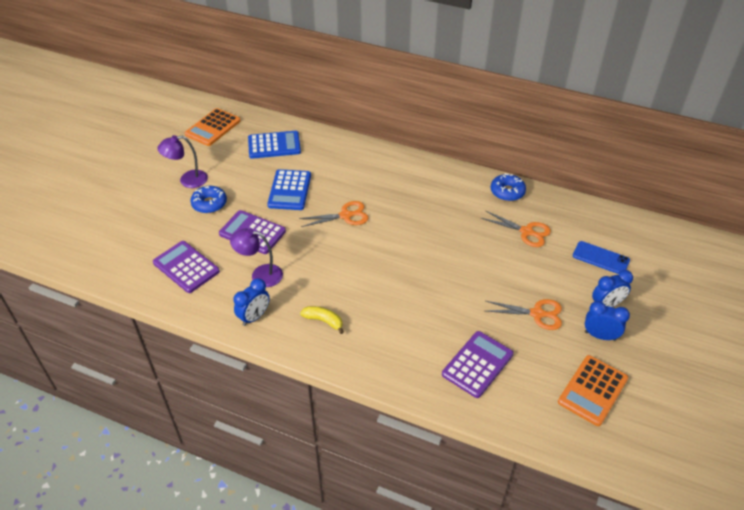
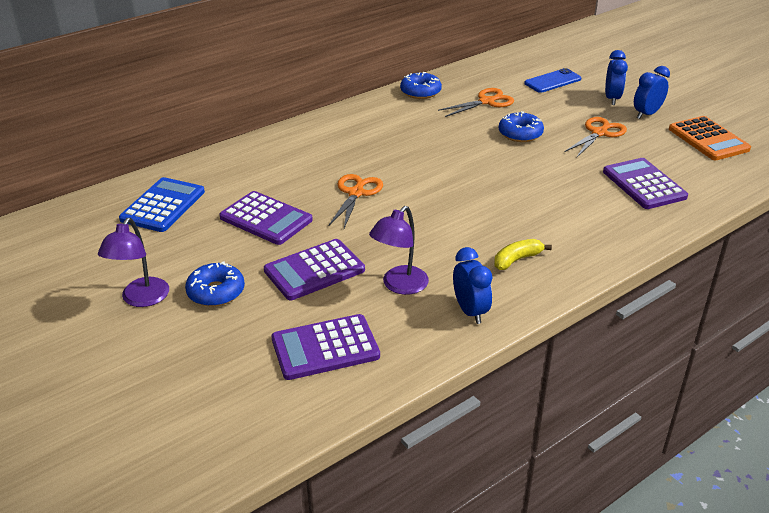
camera: 60 degrees left, 10 degrees down
orange calculator [185,108,241,146] -> none
blue calculator [267,169,311,210] -> purple calculator [219,191,313,245]
none -> blue donut [499,111,544,142]

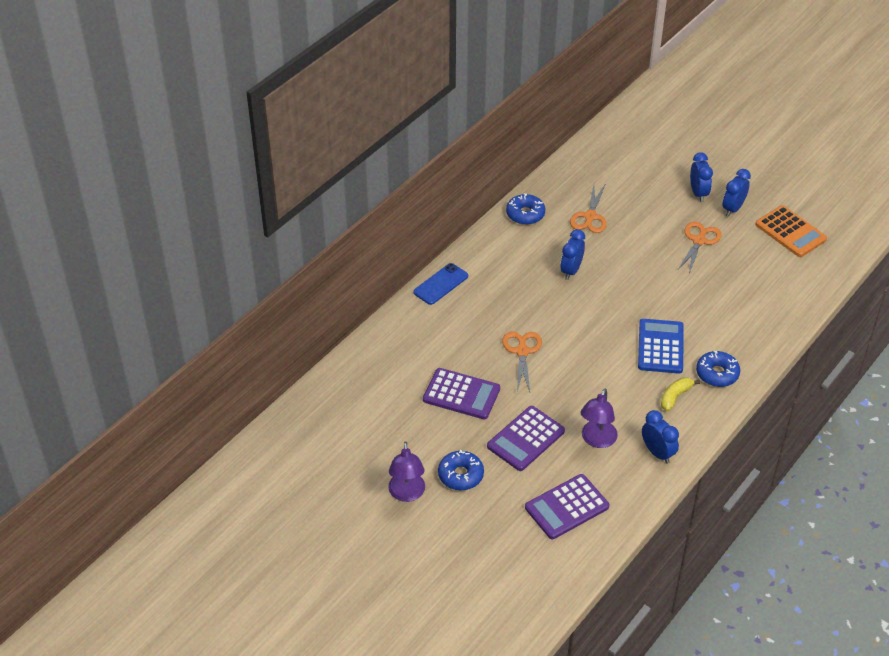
camera: 15 degrees left, 10 degrees up
blue calculator [119,177,205,232] -> blue calculator moved to [638,319,684,374]
orange scissors [438,88,514,117] -> orange scissors turned 150 degrees clockwise [570,183,607,233]
blue donut [499,111,544,142] -> blue donut moved to [696,351,740,387]
blue phone [524,68,581,93] -> blue phone moved to [413,263,468,305]
purple calculator [603,158,688,209] -> none
none -> blue clock [560,229,585,280]

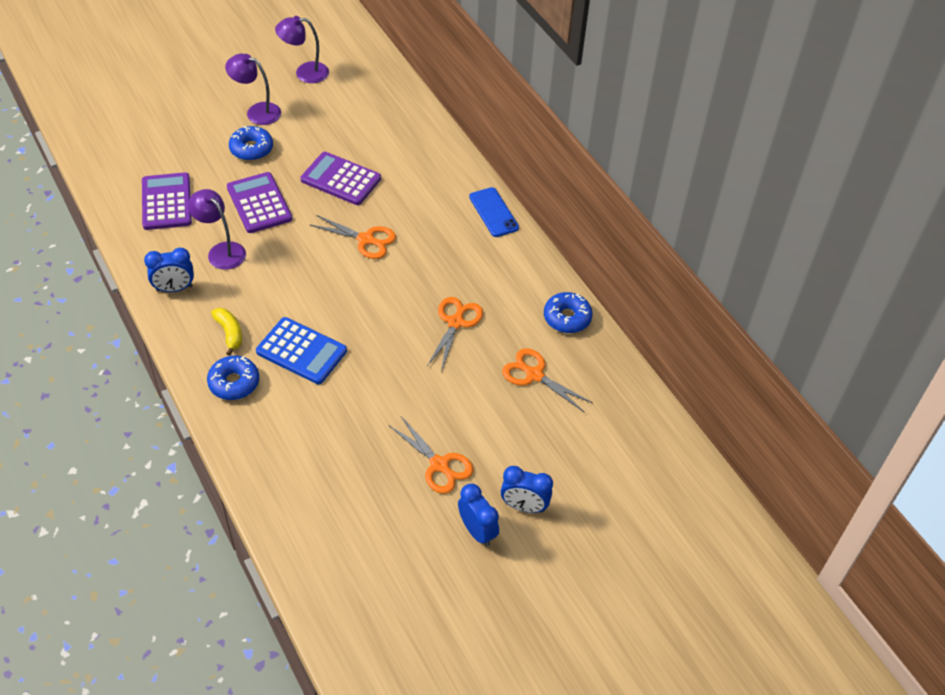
camera: 110 degrees right, 5 degrees up
purple calculator [423,368,500,419] -> purple calculator turned 75 degrees clockwise [301,152,381,205]
blue clock [560,229,585,280] -> orange scissors [427,297,483,371]
orange calculator [755,205,827,257] -> none
none -> purple lamp [275,16,329,83]

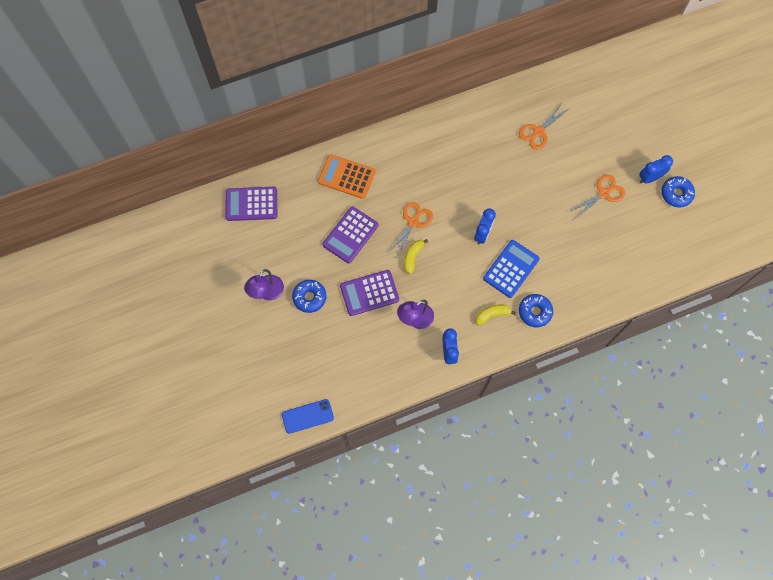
camera: 80 degrees left, 20 degrees up
purple calculator [142,172,192,230] -> purple calculator moved to [225,187,277,221]
purple lamp [275,16,329,83] -> none
orange scissors [427,297,483,371] -> none
blue phone [469,187,519,237] -> blue phone moved to [282,399,334,434]
blue clock [501,466,553,513] -> blue clock moved to [474,208,496,245]
blue donut [544,292,593,333] -> blue donut moved to [661,176,695,208]
none -> orange calculator [318,154,376,199]
none -> yellow banana [404,239,428,274]

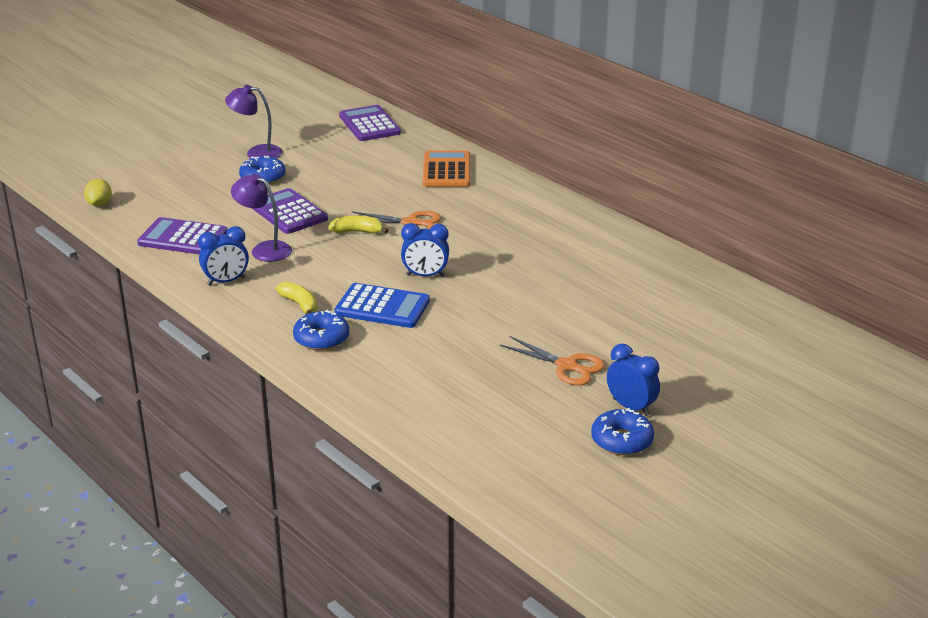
camera: 70 degrees right, 40 degrees down
blue phone [282,399,334,434] -> yellow lemon [84,179,112,207]
purple calculator [323,207,378,263] -> purple calculator moved to [137,217,228,254]
orange scissors [519,102,570,150] -> none

